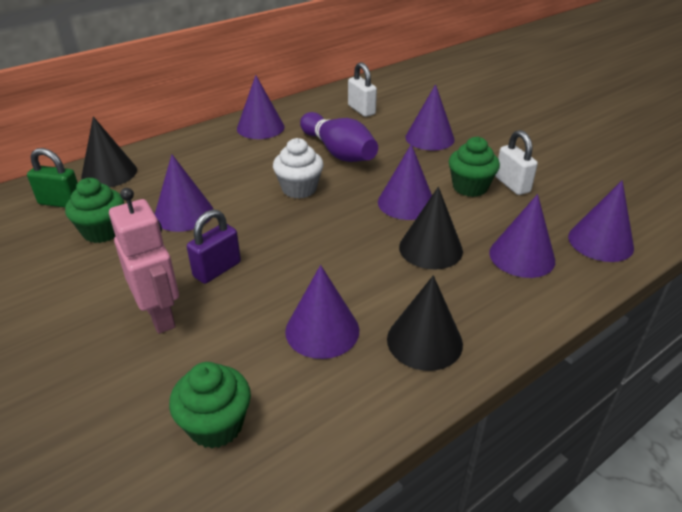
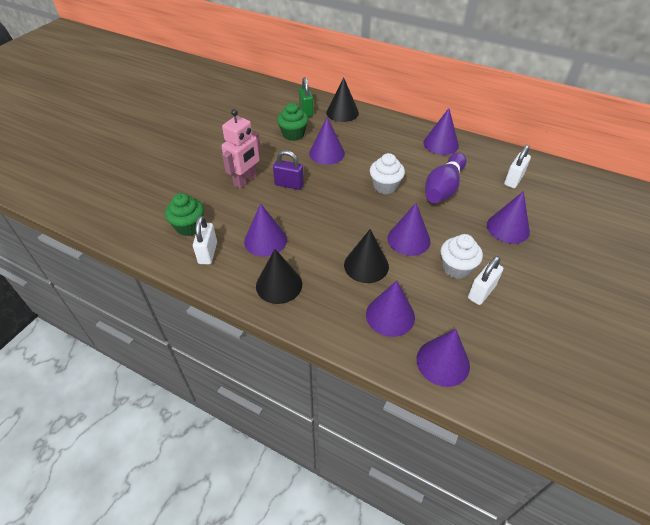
camera: 65 degrees right, 10 degrees up
green cupcake [449,137,500,197] -> white cupcake [441,234,483,279]
none -> white padlock [193,216,217,264]

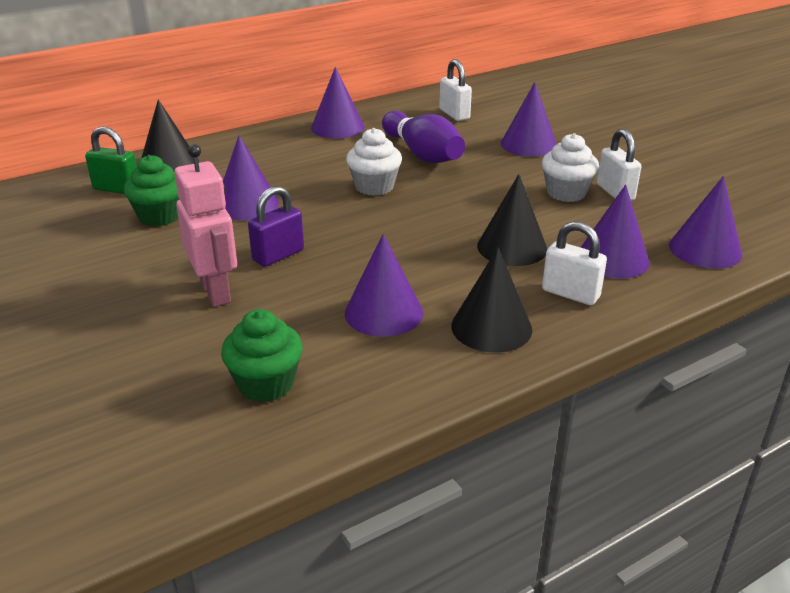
camera: 60 degrees left, 15 degrees down
white padlock [193,216,217,264] -> white padlock moved to [542,221,607,305]
purple cone [387,203,431,256] -> none

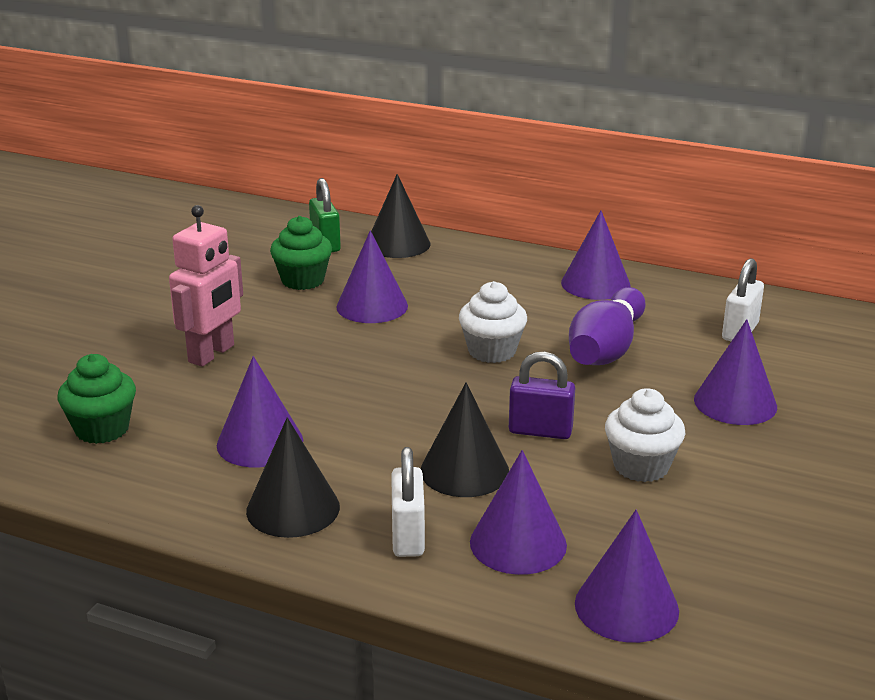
camera: 55 degrees right, 5 degrees down
purple padlock [248,186,304,267] -> purple padlock moved to [509,351,575,439]
white padlock [597,129,641,201] -> none

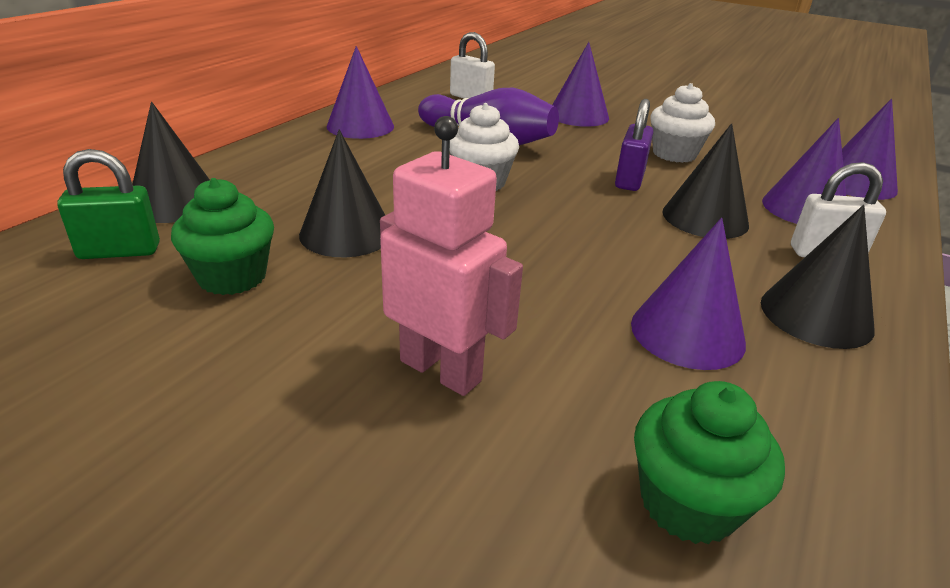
camera: 85 degrees left, 5 degrees up
purple cone [336,231,408,323] -> black cone [299,130,385,257]

